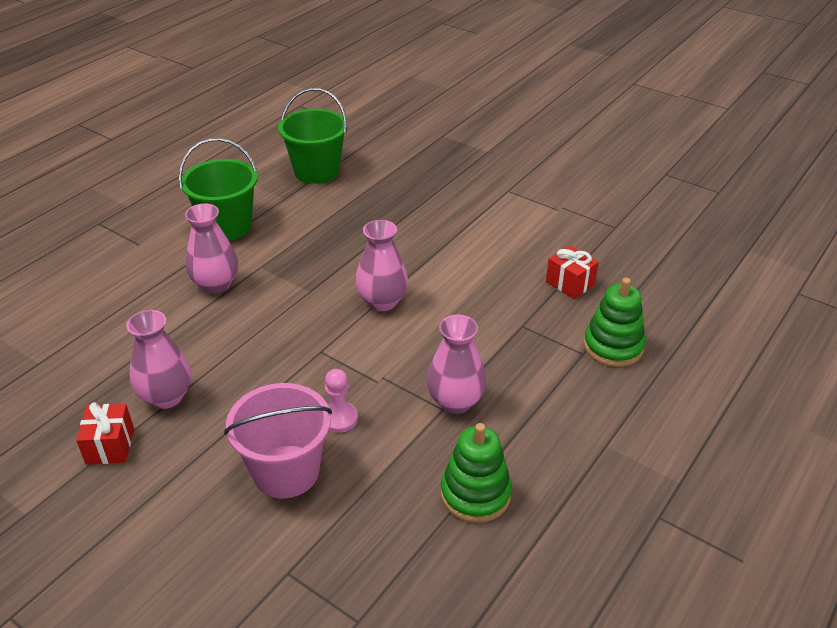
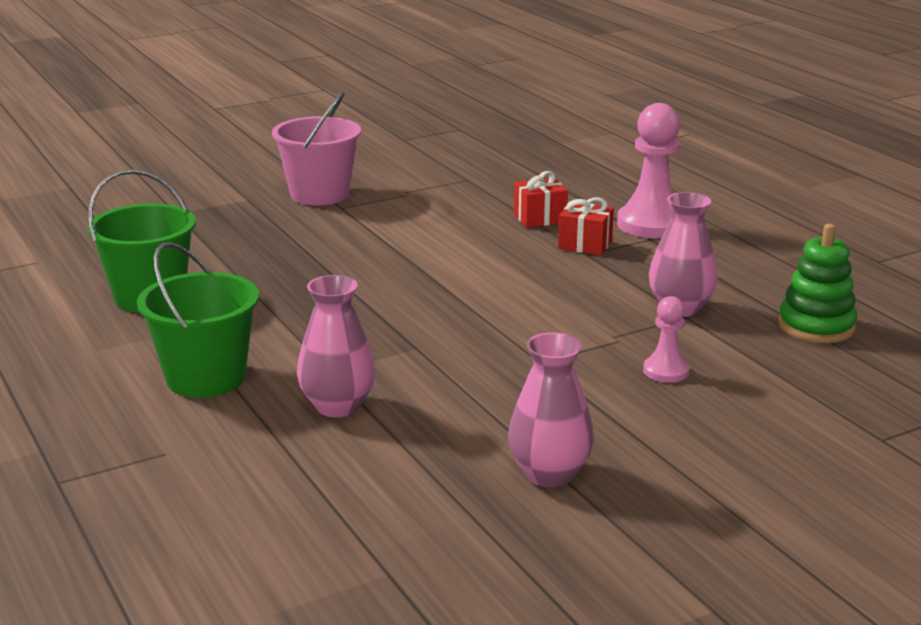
camera: 65 degrees left, 15 degrees down
red gift [76,402,134,465] -> red gift moved to [558,197,614,255]
pink bucket [224,383,332,499] -> pink bucket moved to [272,91,361,205]
pink vase [356,220,408,311] -> none
green stacking toy [584,278,646,367] -> pink pawn [617,103,680,238]

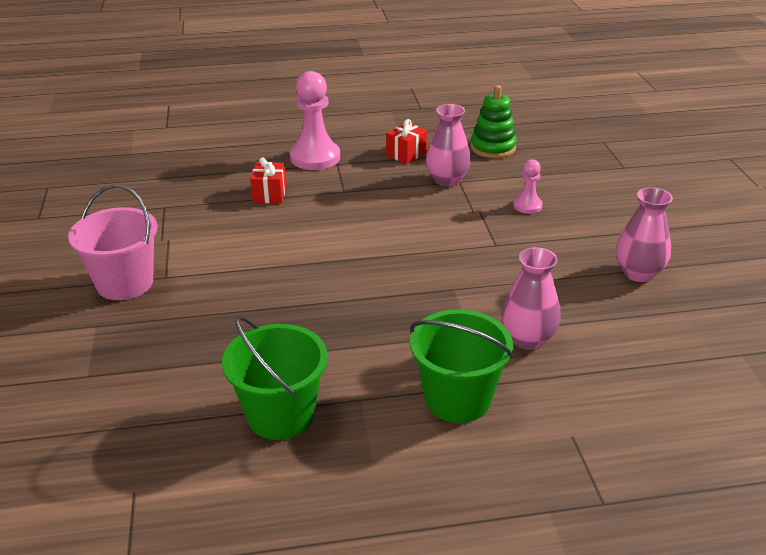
camera: 70 degrees left, 10 degrees up
red gift [558,197,614,255] -> red gift moved to [386,119,427,164]

